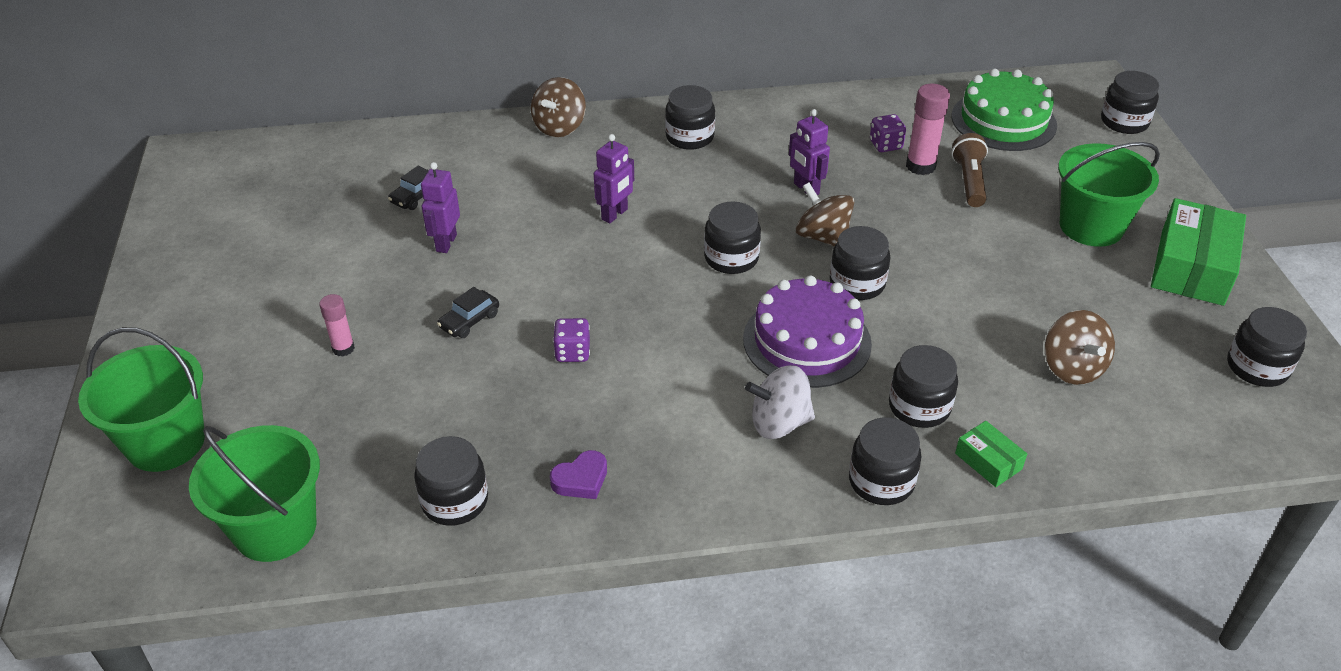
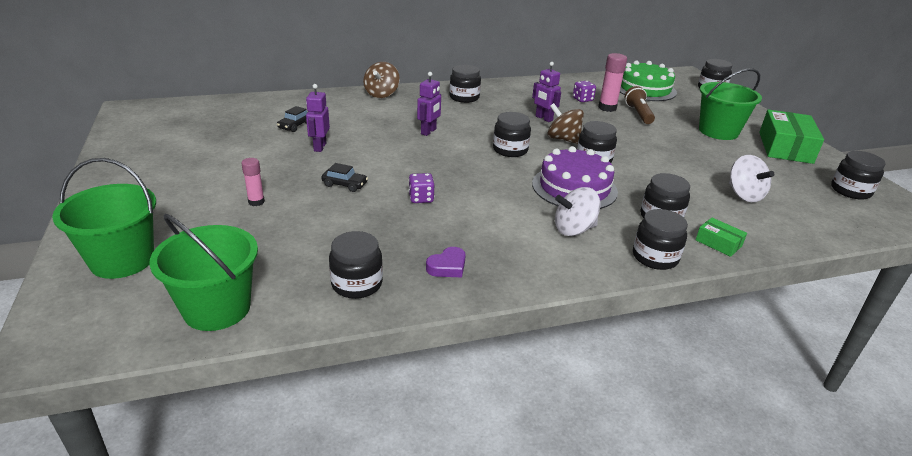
camera: 10 degrees left, 10 degrees down
black car [437,287,499,338] -> black car turned 105 degrees counterclockwise [321,163,368,192]
brown spinning top [1045,310,1115,385] -> white spinning top [729,155,774,202]

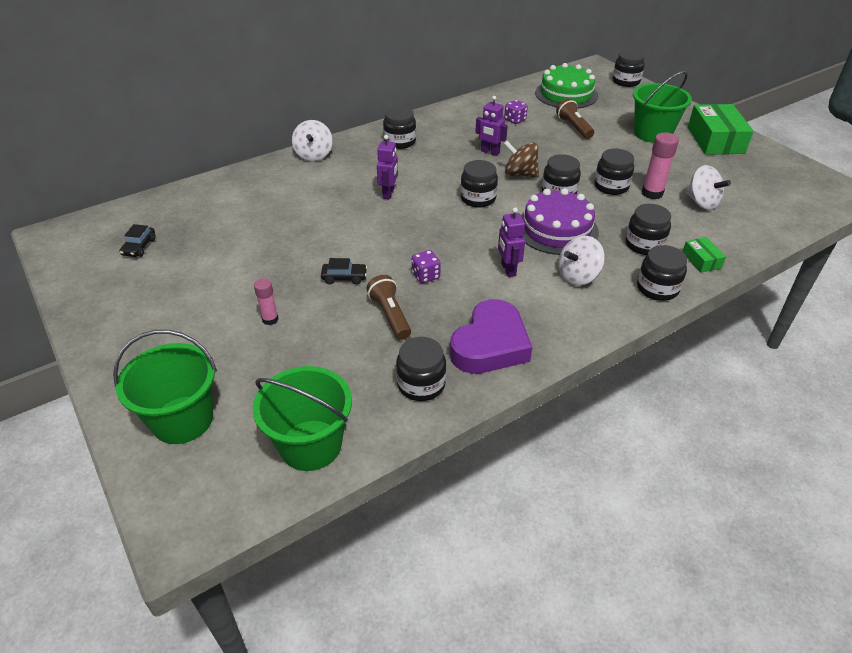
camera: 15 degrees left, 10 degrees up
black car [277,106,308,132] -> black car moved to [119,224,156,257]
purple robot [306,84,330,152] -> purple robot moved to [498,207,525,277]
brown spinning top [363,62,400,98] -> white spinning top [292,120,333,161]
purple heart [426,247,466,277] -> purple heart [450,299,532,374], size x2.18
pink glue stick [598,53,627,112] -> pink glue stick moved to [642,132,679,200]
green box [696,218,747,257] -> green box turned 45 degrees clockwise [682,237,726,273]
black jar [831,151,886,200] -> black jar moved to [594,149,634,195]
none -> brown flashlight [366,275,411,340]

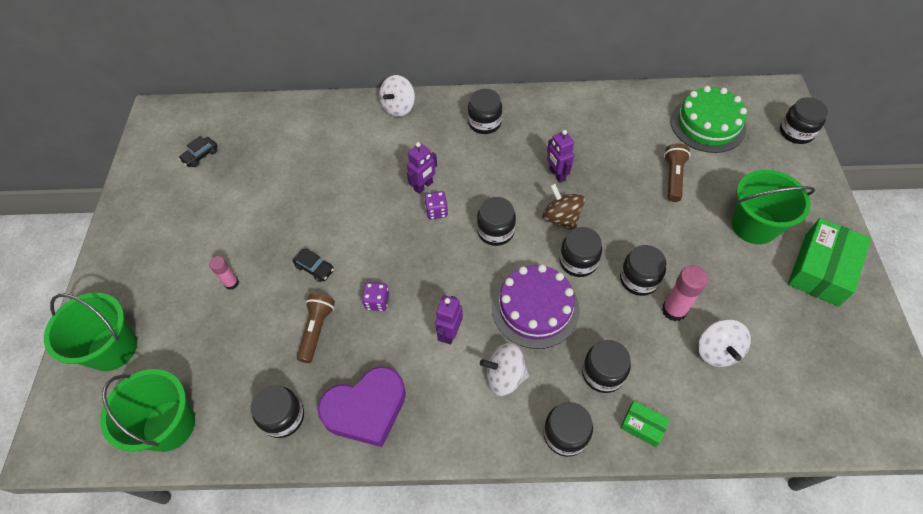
camera: 35 degrees right, 15 degrees up
purple dice [504,100,528,124] -> purple dice moved to [424,191,448,219]
green box [682,237,726,273] -> green box turned 75 degrees counterclockwise [620,401,670,447]

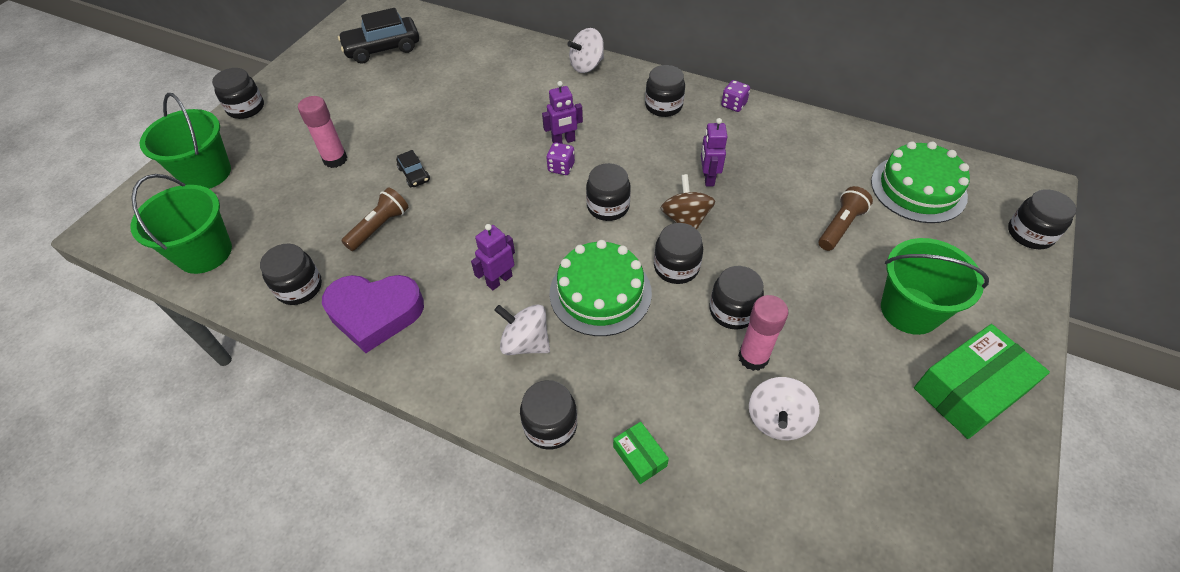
camera: 25 degrees right, 5 degrees down
black car [179,136,218,167] -> black car [338,8,419,63], size x2.01
pink glue stick [209,256,239,290] -> pink glue stick [298,96,347,168], size x1.61
purple dice [362,282,389,311] -> purple dice moved to [721,80,750,112]
purple cake [492,264,580,349] -> green cake [549,240,652,336]
black jar [582,340,631,393] -> black jar moved to [212,68,264,119]

